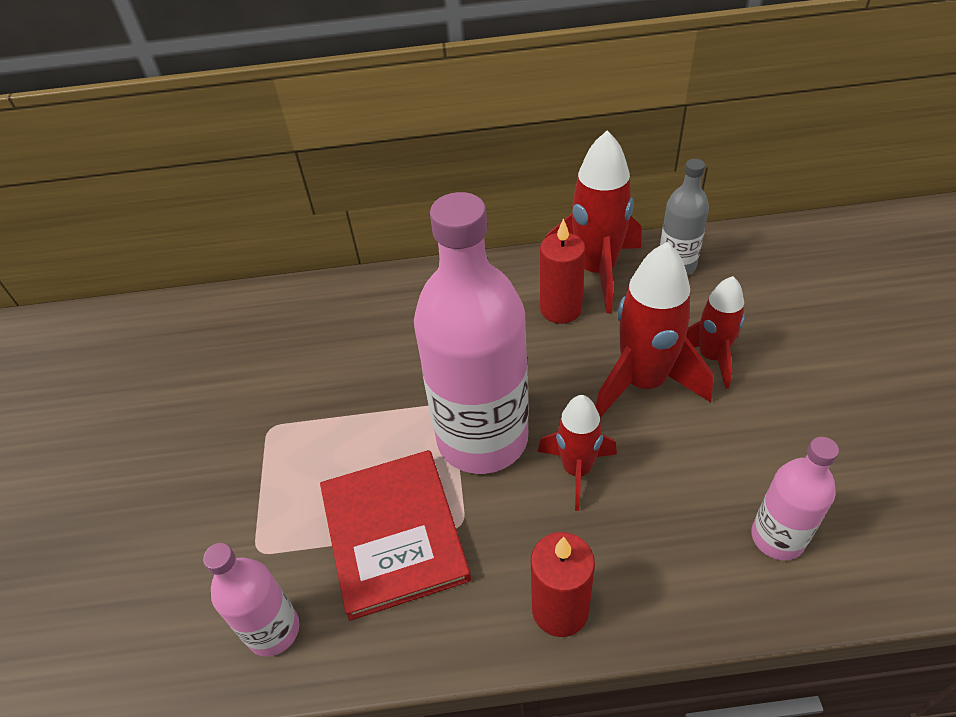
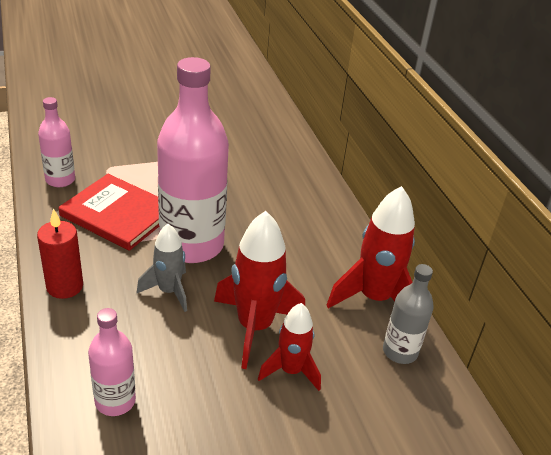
camera: 70 degrees right, 10 degrees down
red book [320,450,471,621] -> red book turned 60 degrees clockwise [59,174,159,251]
red rocket [538,395,617,511] -> grey rocket [137,224,187,312]
red candle [540,218,586,324] -> none

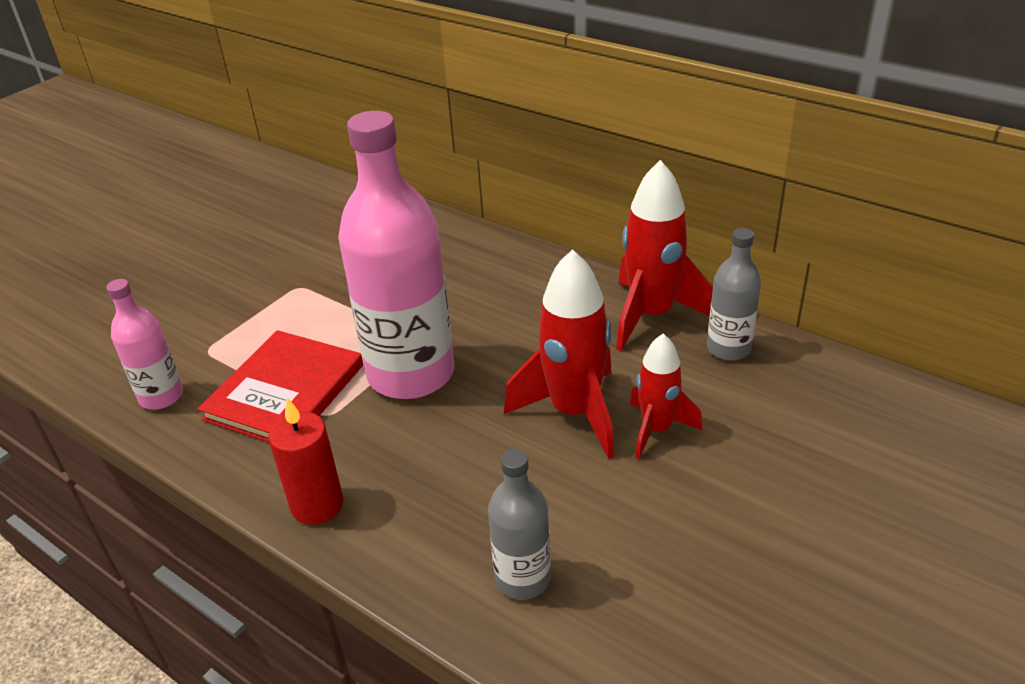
camera: 30 degrees left, 0 degrees up
red book [59,174,159,251] -> red book turned 60 degrees counterclockwise [198,330,363,442]
pink bottle [88,308,136,416] -> grey bottle [488,449,551,600]
grey rocket [137,224,187,312] -> none

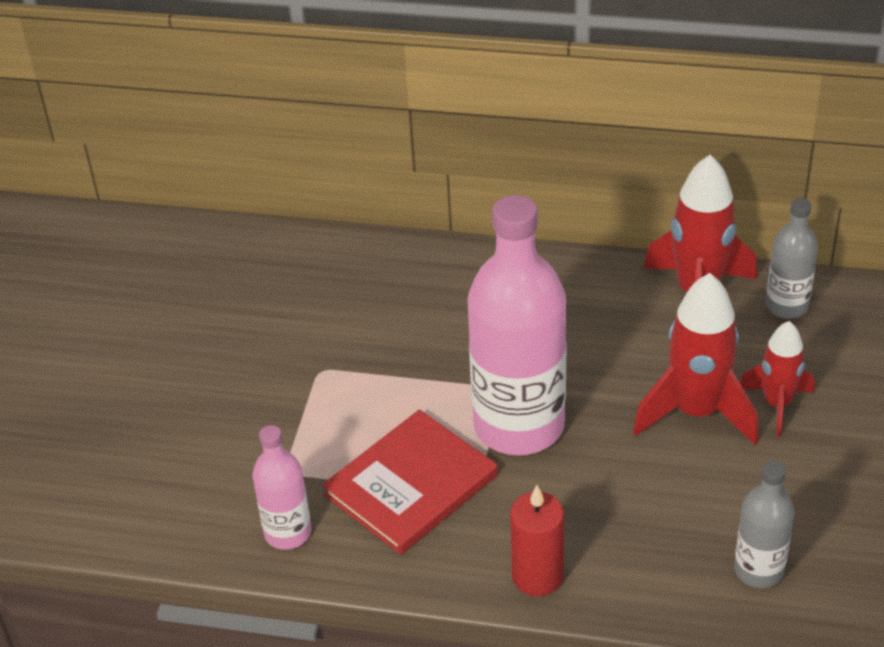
camera: 25 degrees left, 5 degrees up
red book [198,330,363,442] -> red book turned 45 degrees clockwise [322,410,498,555]

